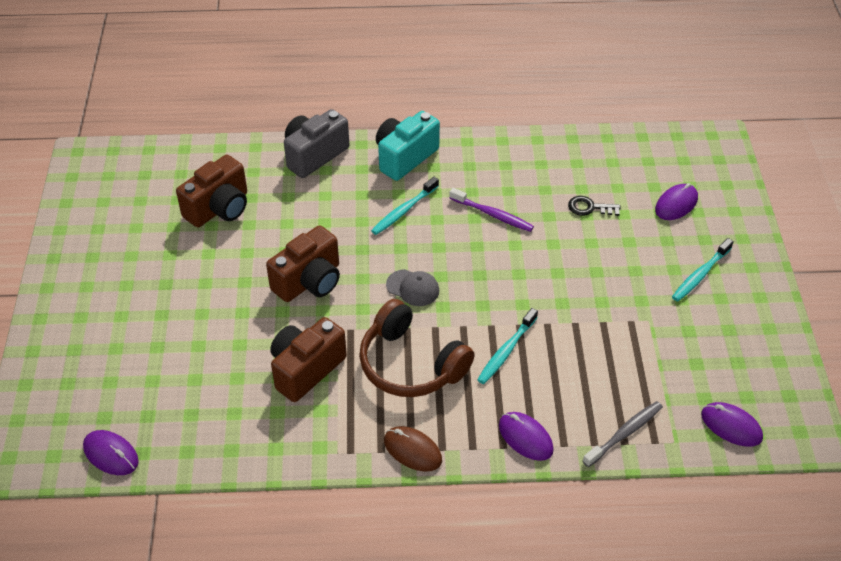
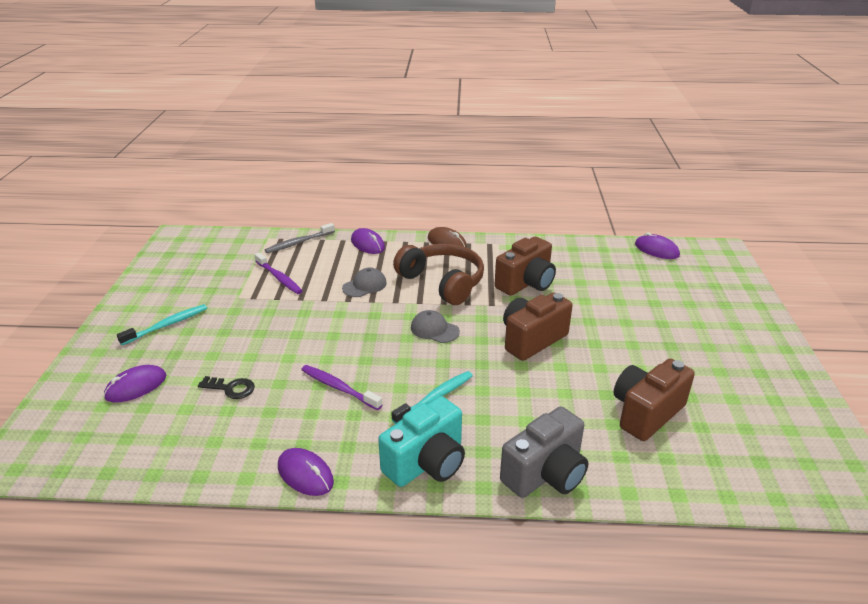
camera: 175 degrees left, 15 degrees down
turquoise toothbrush [477,308,538,384] -> grey cap [342,268,387,297]
purple mouse [701,402,763,447] -> purple mouse moved to [278,448,334,496]
none -> purple toothbrush [254,252,303,294]

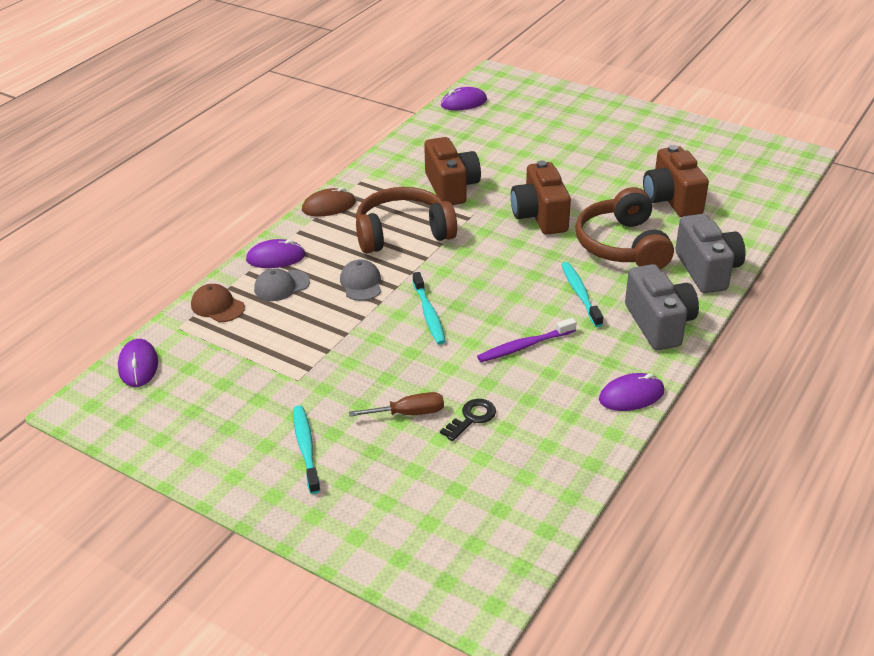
camera: 60 degrees left, 5 degrees up
purple mouse [104,365,166,402] -> purple mouse moved to [118,339,158,387]
purple toothbrush [254,252,303,294] -> none
grey toothbrush [265,223,335,253] -> brown cap [191,284,245,322]
turquoise camera [378,396,465,487] -> grey camera [625,264,699,350]
grey cap [411,310,460,343] -> grey cap moved to [254,268,310,301]
none -> brown screwdriver [349,392,444,417]
none -> turquoise toothbrush [413,272,446,345]
none -> brown headphones [575,187,674,269]

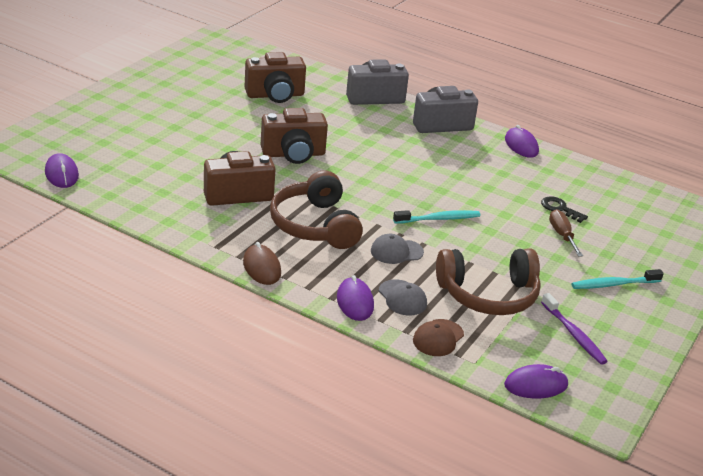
camera: 95 degrees left, 5 degrees down
purple toothbrush [477,318,577,362] -> purple toothbrush moved to [541,293,608,365]
turquoise toothbrush [561,262,603,327] -> none
brown headphones [575,187,674,269] -> brown headphones moved to [436,249,541,315]

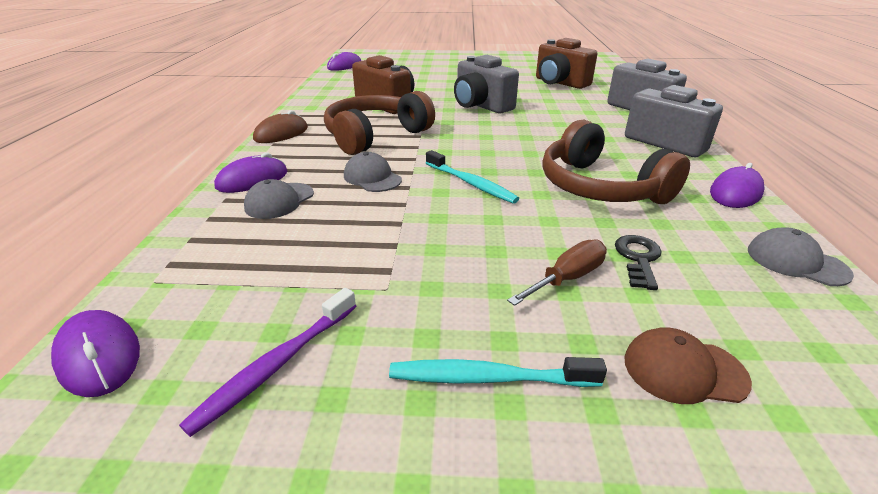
camera: 65 degrees right, 0 degrees up
brown camera [261,108,328,164] -> grey camera [454,55,519,113]
brown cap [413,319,464,356] -> brown cap moved to [624,327,752,404]
brown headphones [436,249,541,315] -> brown headphones moved to [542,120,690,204]
turquoise toothbrush [572,269,664,289] -> turquoise toothbrush turned 45 degrees counterclockwise [389,357,607,387]
none -> grey cap [748,227,854,286]

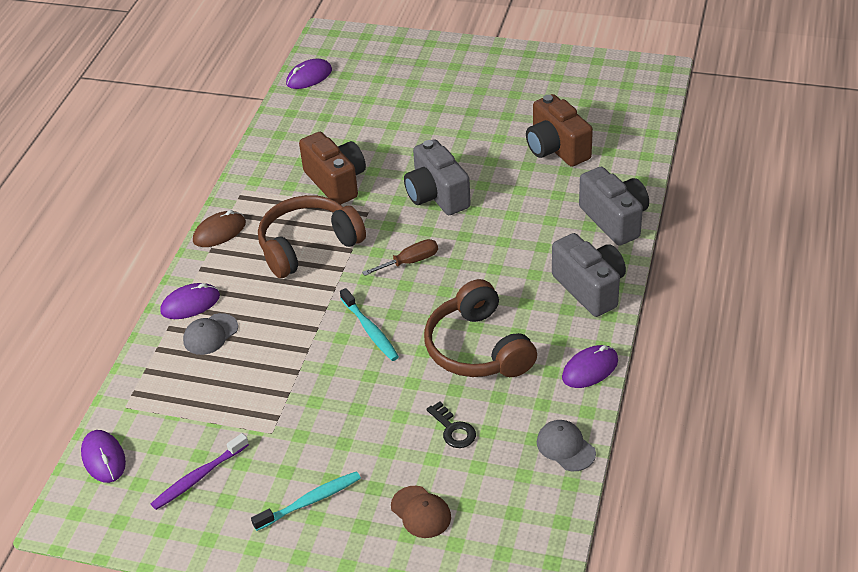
camera: 15 degrees right, 10 degrees up
grey cap [344,152,402,192] -> none
turquoise toothbrush [389,357,607,387] -> turquoise toothbrush turned 135 degrees clockwise [251,471,361,531]
brown screwdriver [507,239,607,306] -> brown screwdriver moved to [362,239,438,276]
black key [615,235,661,290] -> black key turned 120 degrees clockwise [426,401,476,448]
brown cap [624,327,752,404] -> brown cap turned 150 degrees counterclockwise [391,486,451,538]

